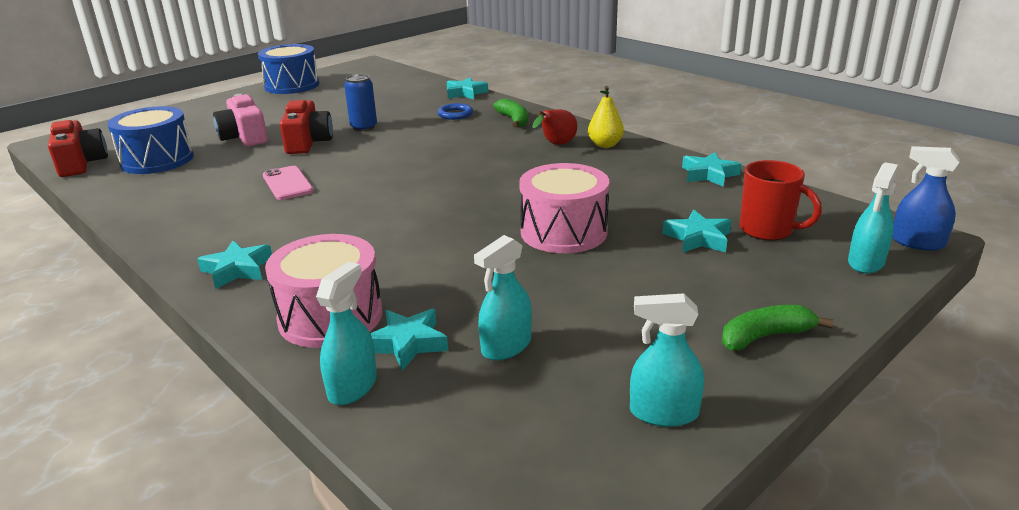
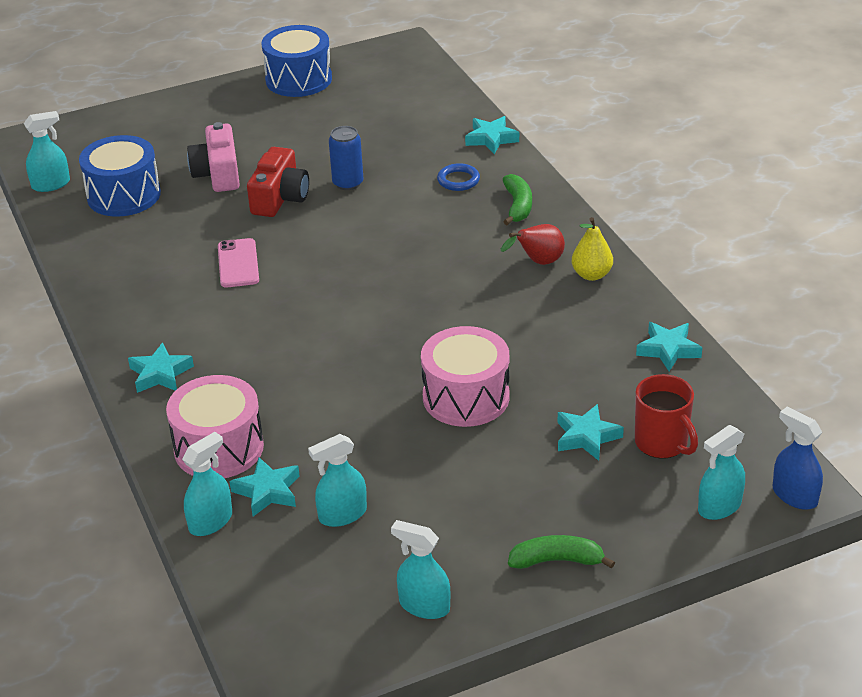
camera: 20 degrees right, 10 degrees up
red camera [48,120,108,177] -> turquoise spray bottle [24,111,70,192]

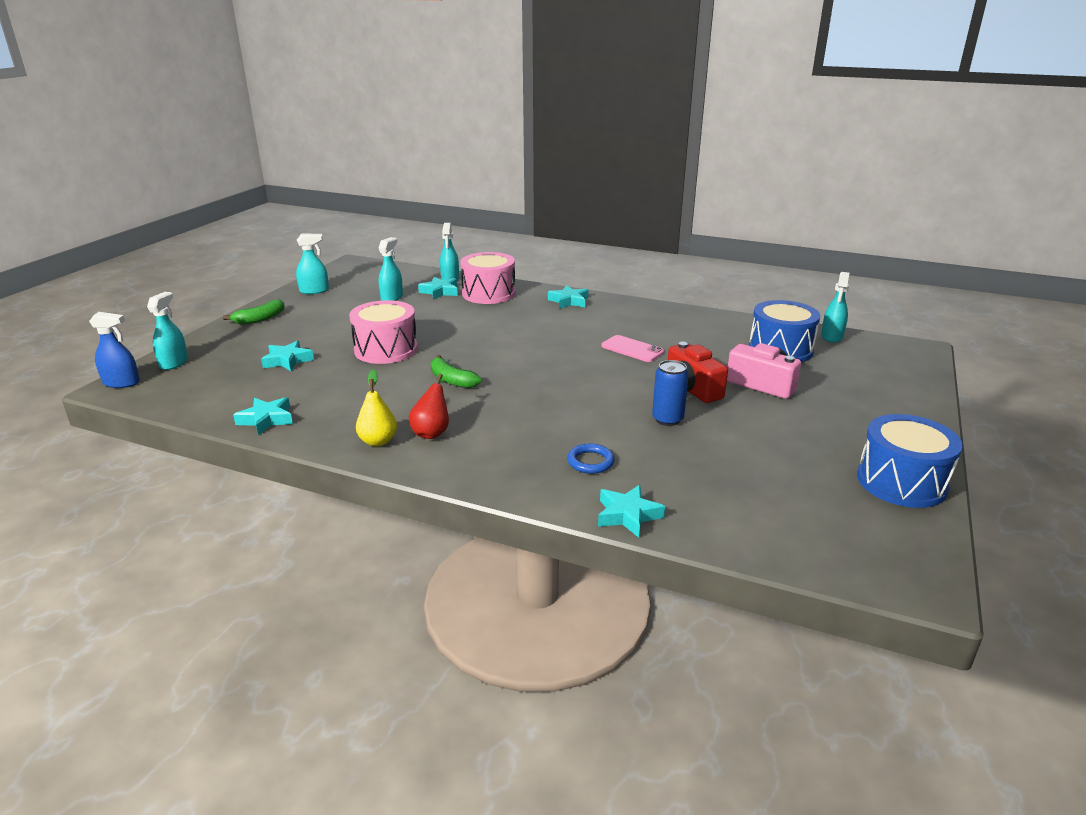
camera: 135 degrees right, 10 degrees down
green banana [503,174,532,225] -> green banana moved to [431,355,481,388]
red mug [635,374,698,459] -> none

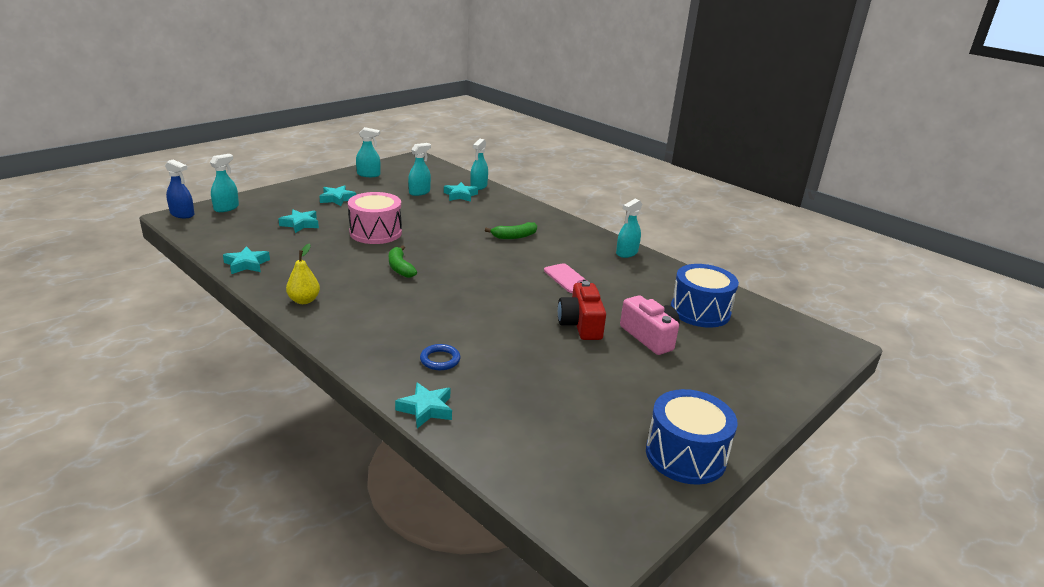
camera: 20 degrees right, 0 degrees up
green banana [223,299,285,325] -> green banana moved to [485,222,537,239]
red pear [409,374,449,439] -> none
pink drum [460,252,515,304] -> none
turquoise star [548,285,589,309] -> turquoise star moved to [319,185,356,206]
blue can [652,360,689,426] -> none
turquoise spray bottle [821,272,849,343] -> turquoise spray bottle moved to [616,199,642,258]

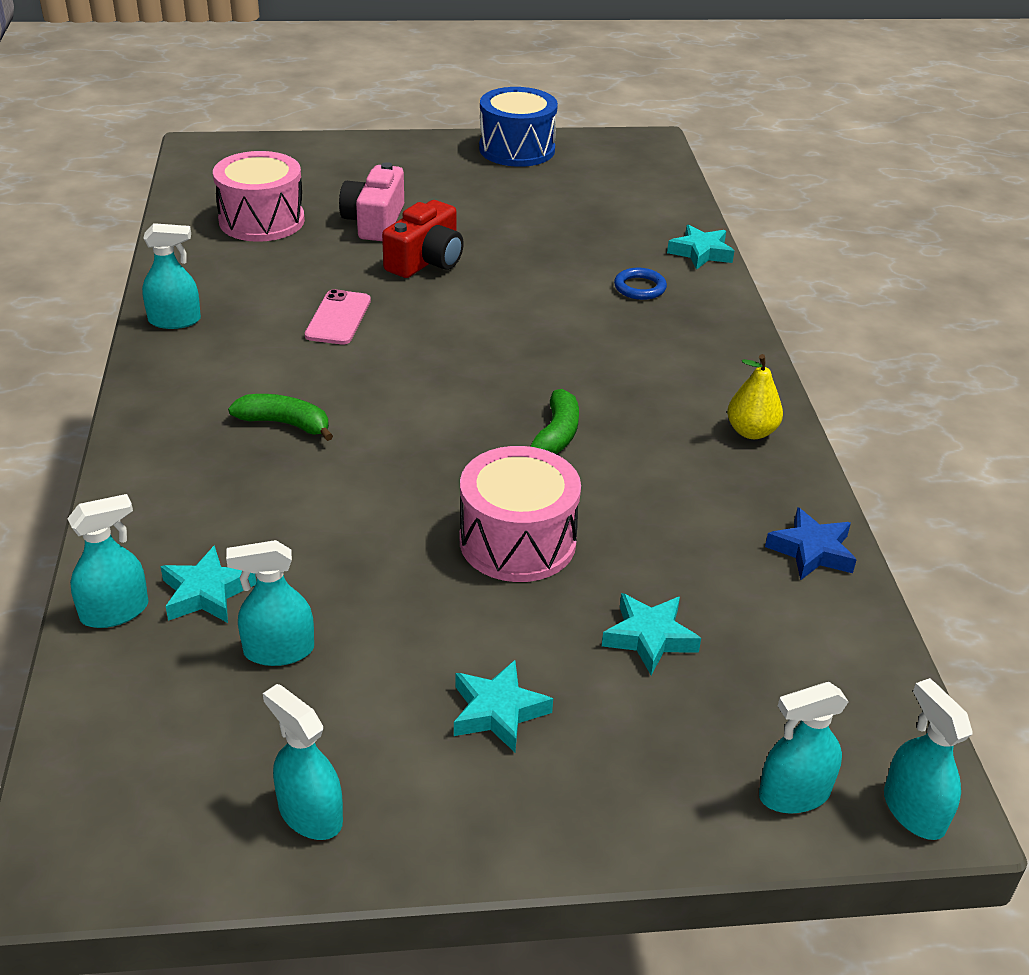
camera: 140 degrees left, 10 degrees up
blue spray bottle [165,160,195,218] -> turquoise spray bottle [884,678,972,840]
turquoise star [223,246,270,274] -> blue star [765,507,857,580]
blue drum [671,264,739,328] -> pink drum [213,151,305,242]

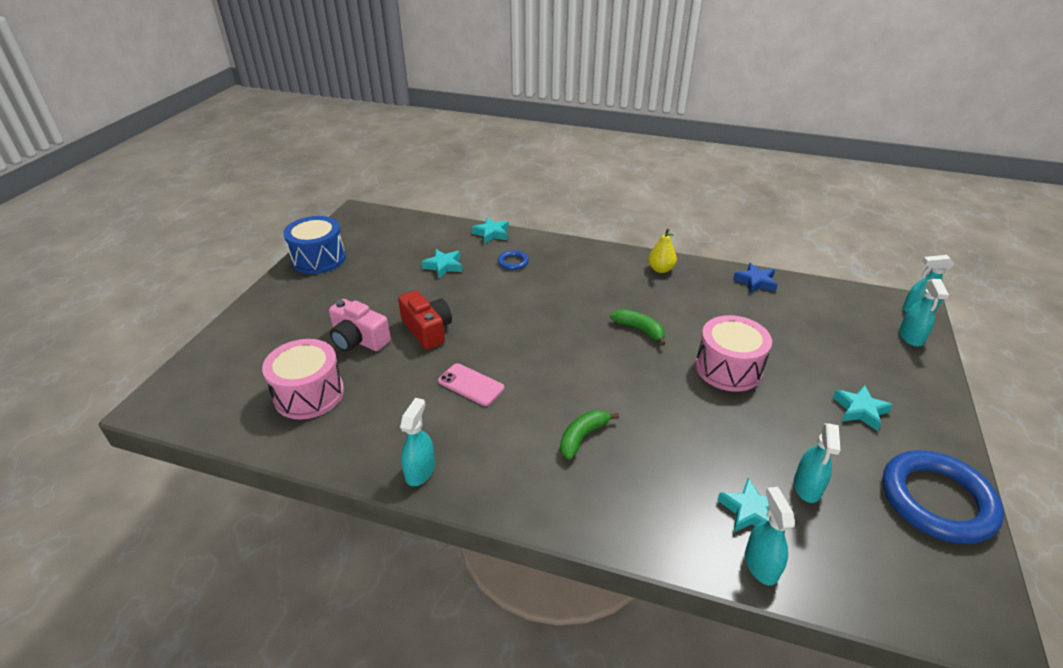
camera: 65 degrees left, 0 degrees up
turquoise spray bottle [263,684,343,840] -> blue ring [882,450,1004,544]
turquoise star [602,593,701,675] -> turquoise star moved to [421,249,462,279]

